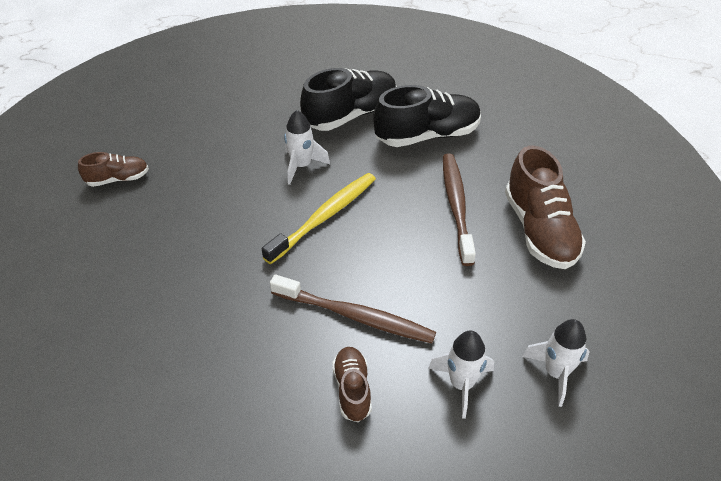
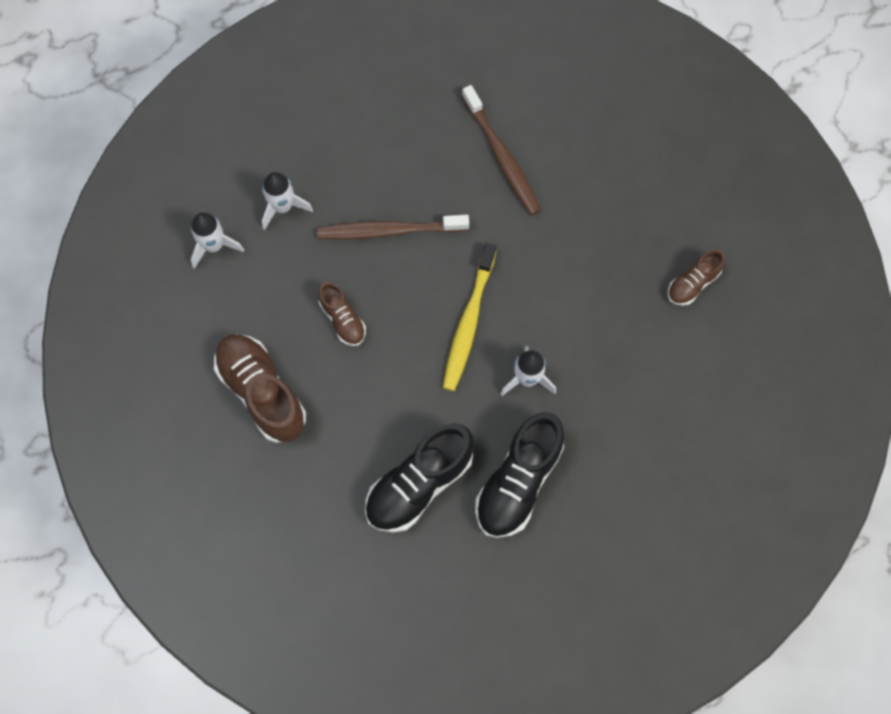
camera: 155 degrees right, 25 degrees up
brown shoe [332,347,372,422] -> brown shoe moved to [318,282,366,346]
brown toothbrush [443,153,476,266] -> brown toothbrush moved to [462,85,541,216]

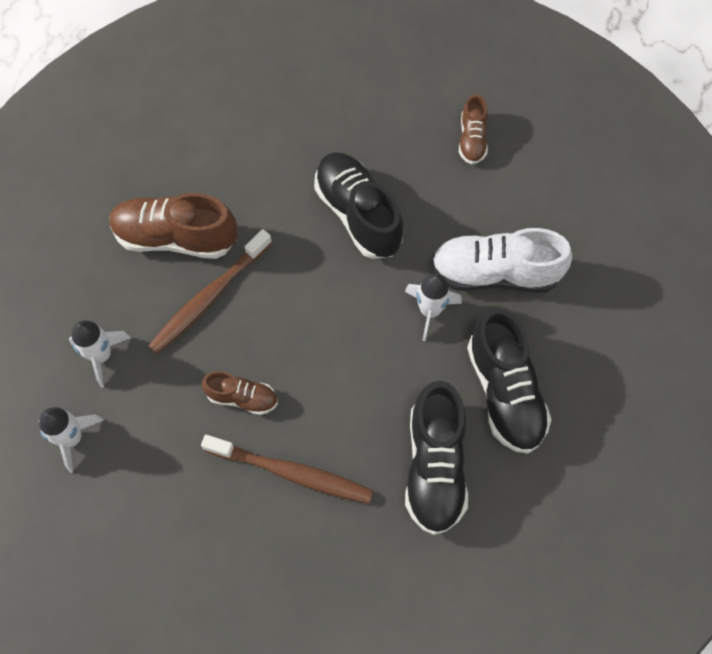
camera: 45 degrees left, 5 degrees down
brown shoe [214,334,306,443] -> brown shoe moved to [109,193,238,259]
yellow toothbrush [443,243,496,391] -> none
brown toothbrush [462,85,541,216] -> brown toothbrush moved to [201,435,373,504]
none -> black shoe [314,152,404,259]
none -> white shoe [432,228,572,293]

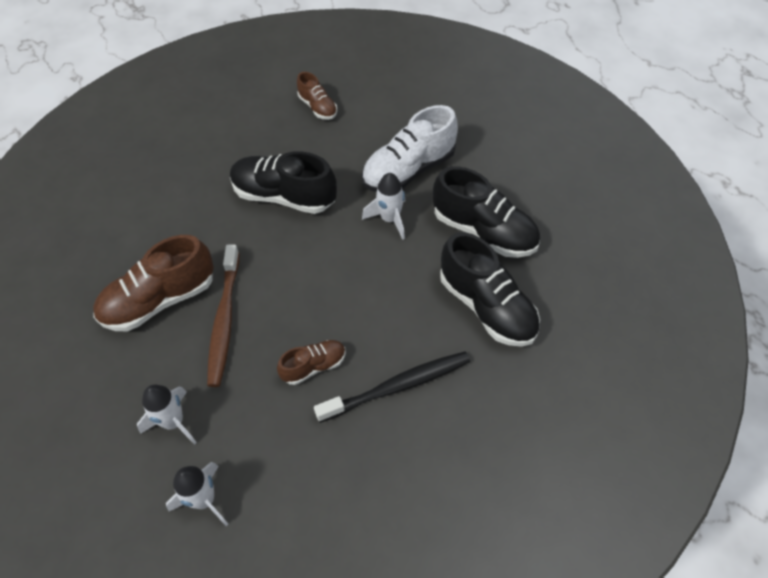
camera: 40 degrees left, 10 degrees down
brown toothbrush [201,435,373,504] -> black toothbrush [314,351,470,423]

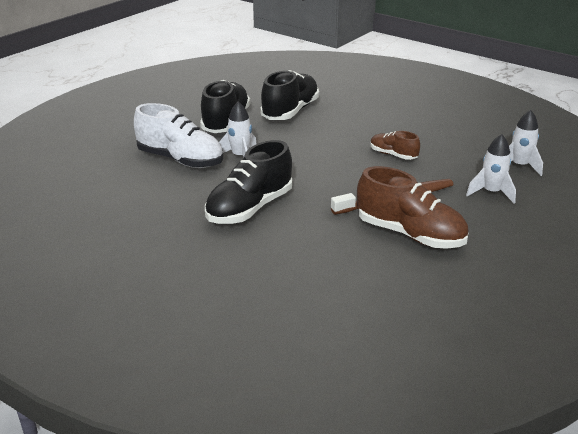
camera: 115 degrees left, 25 degrees down
black shoe [230,151,337,214] -> black shoe turned 45 degrees clockwise [205,140,292,224]
brown shoe [297,72,337,120] -> none
black toothbrush [314,351,470,423] -> none

